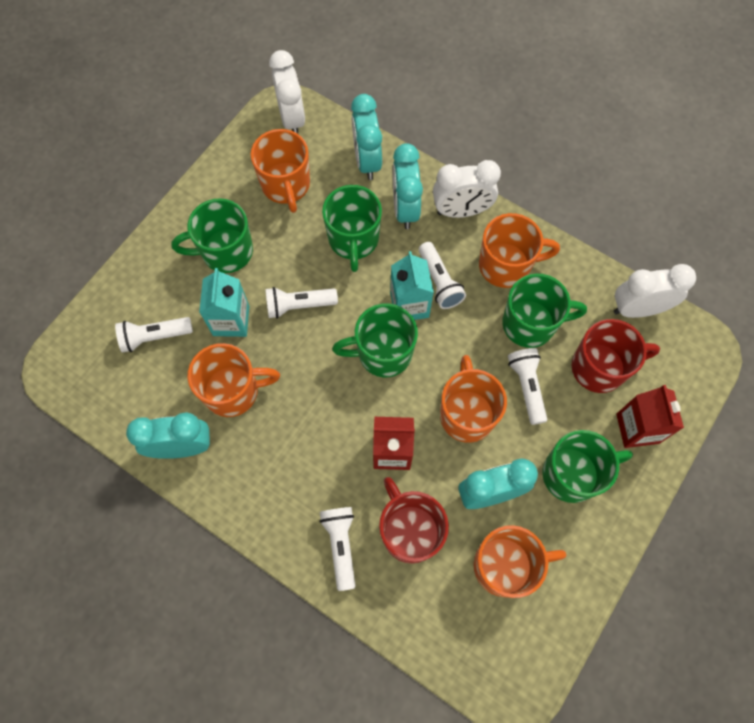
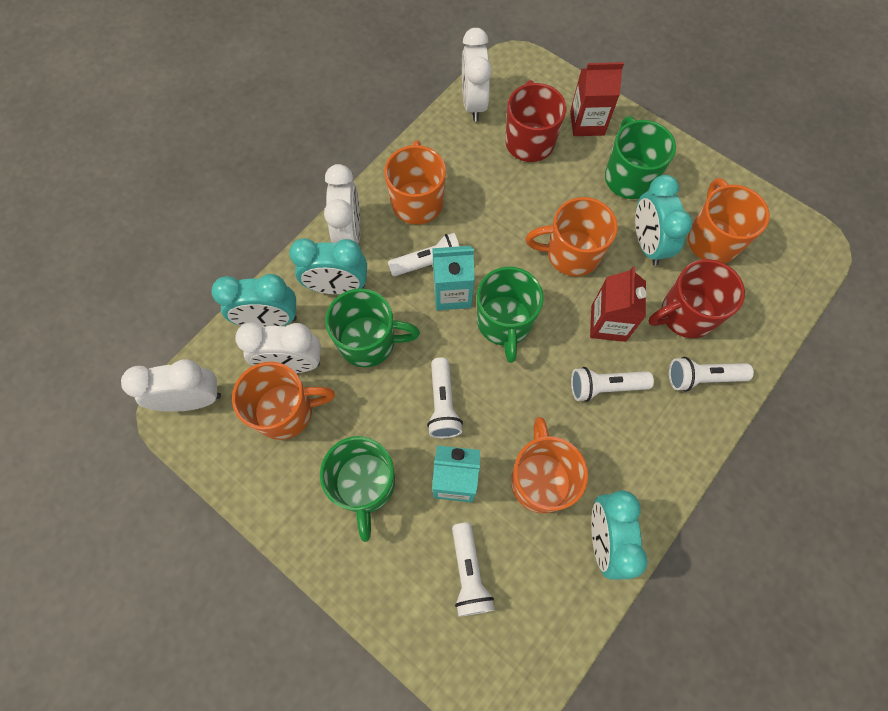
camera: 85 degrees left, 0 degrees up
green mug [502,274,587,348] -> none
white flashlight [508,348,547,425] -> white flashlight moved to [571,367,654,402]
none -> white clock [235,322,321,373]

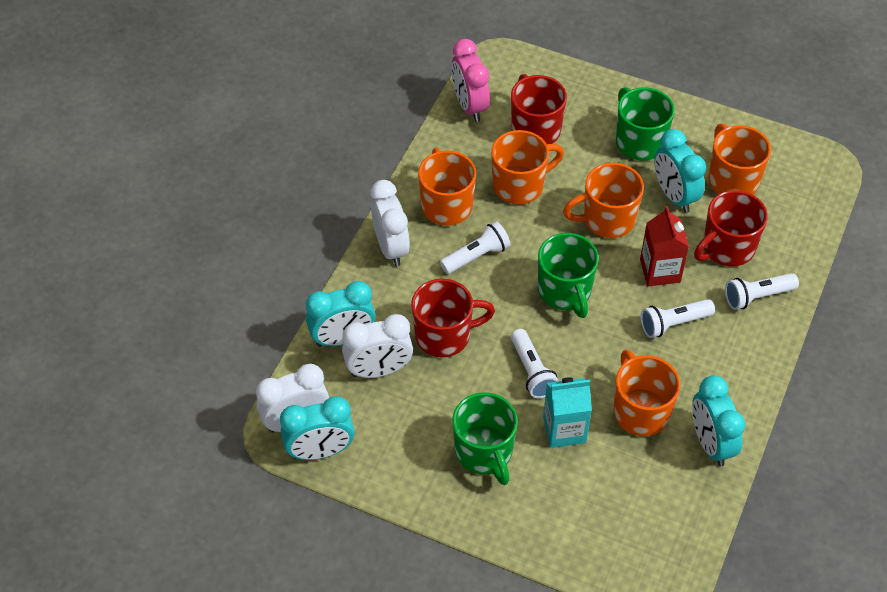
camera: 15 degrees left, 15 degrees down
orange mug [232,362,335,440] -> orange mug moved to [491,130,564,205]
turquoise clock [289,238,367,295] -> turquoise clock moved to [280,396,355,460]
green mug [325,288,420,367] -> red mug [411,279,495,357]
turquoise carton [432,246,475,310] -> none
white flashlight [452,522,494,617] -> none
white clock [462,28,492,122] -> pink clock [451,39,490,122]
red carton [570,62,624,136] -> none

